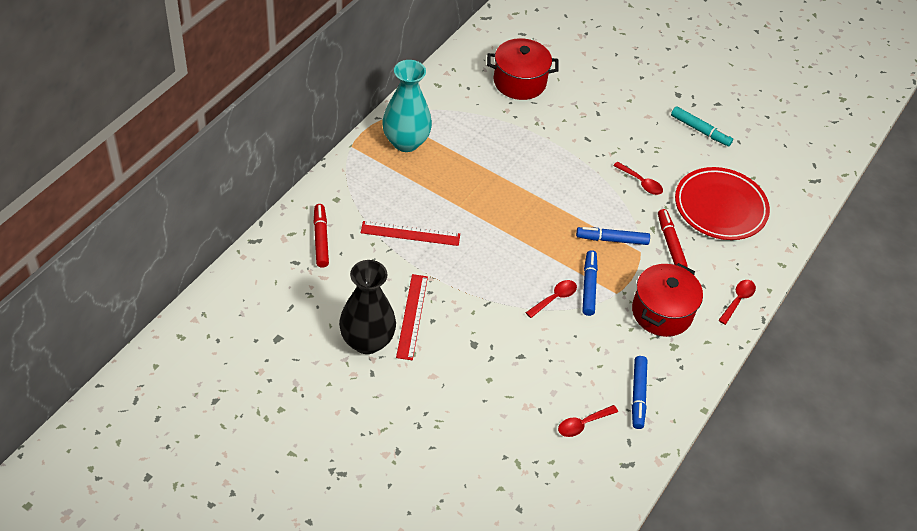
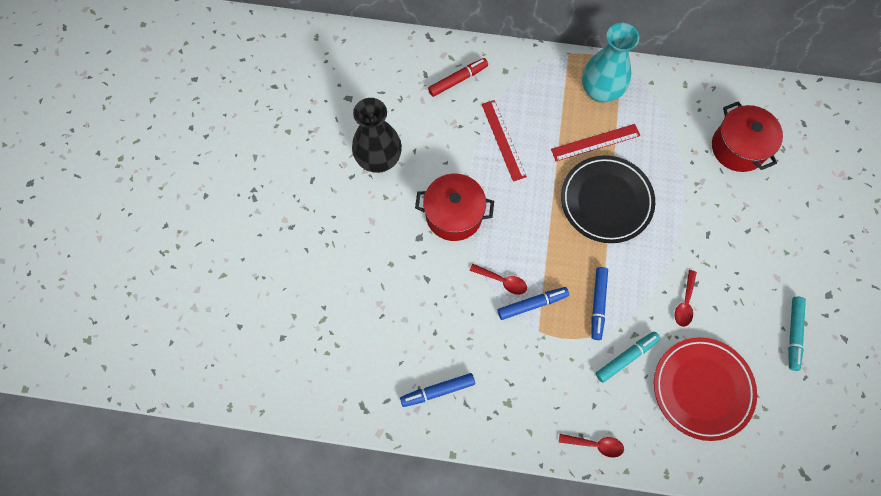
camera: 70 degrees right, 20 degrees up
red ruler [396,274,428,360] -> red ruler moved to [551,124,640,161]
red spoon [558,405,618,437] -> none
blue marker [576,227,650,245] -> blue marker turned 150 degrees counterclockwise [591,267,608,340]
red pot [632,263,703,337] -> red pot moved to [415,174,494,241]
red marker [658,209,688,267] -> turquoise marker [596,331,660,383]
none -> black plate [561,155,655,243]

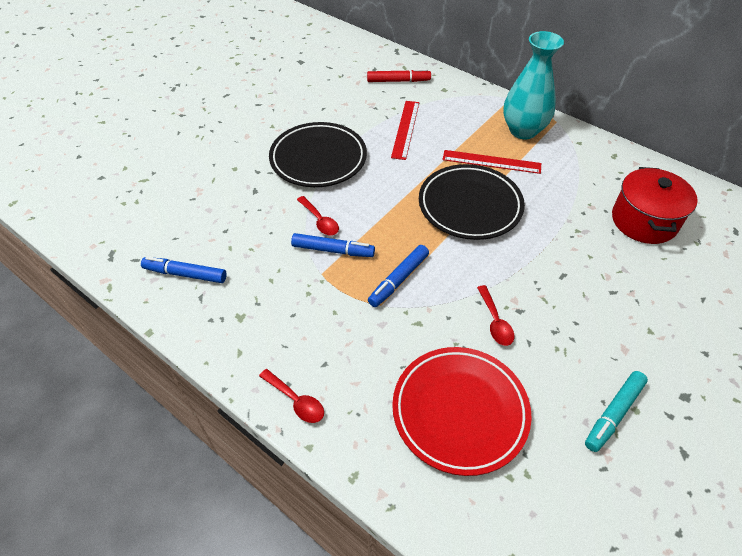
camera: 30 degrees right, 20 degrees down
black vase [352,98,402,173] -> none
red pot [415,174,494,241] -> black plate [269,122,367,187]
turquoise marker [596,331,660,383] -> none
red spoon [674,270,697,327] -> red spoon turned 60 degrees counterclockwise [477,285,514,346]

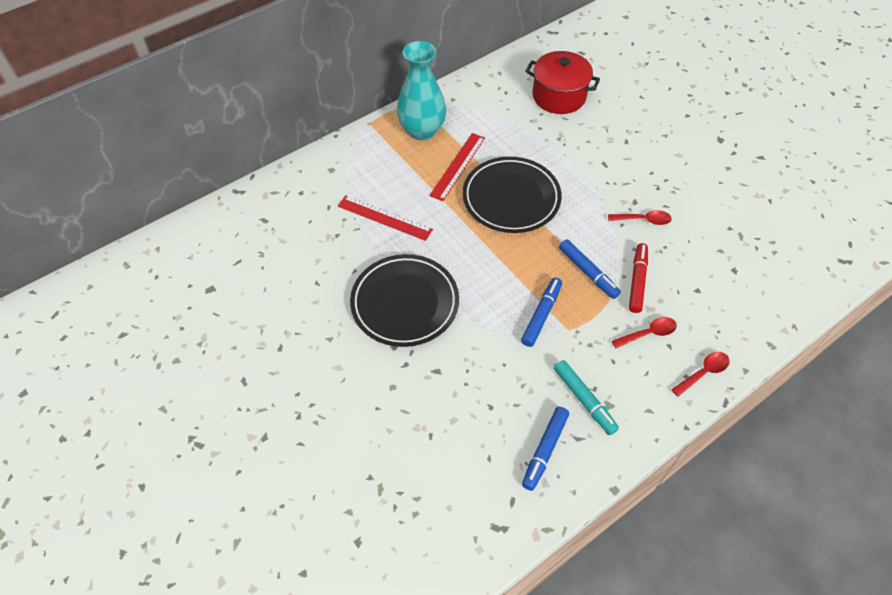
camera: 75 degrees left, 5 degrees up
red spoon [297,196,339,235] -> red spoon moved to [612,317,677,348]
red marker [367,69,431,82] -> red marker moved to [629,243,648,313]
red plate [392,347,532,476] -> none
turquoise marker [585,371,648,452] -> turquoise marker moved to [554,360,619,435]

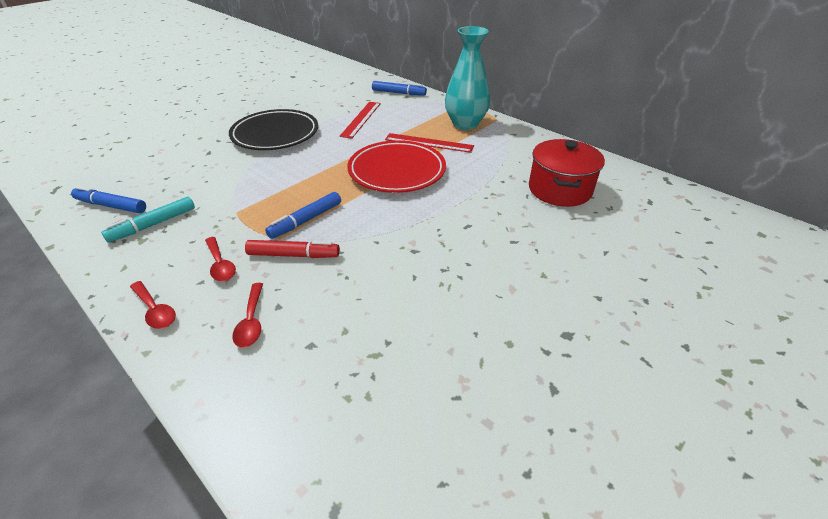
camera: 80 degrees right, 15 degrees down
black plate [463,157,562,233] -> red plate [347,140,446,193]
blue marker [521,278,562,347] -> blue marker moved to [372,81,427,96]
red spoon [608,210,672,225] -> red spoon moved to [232,283,263,348]

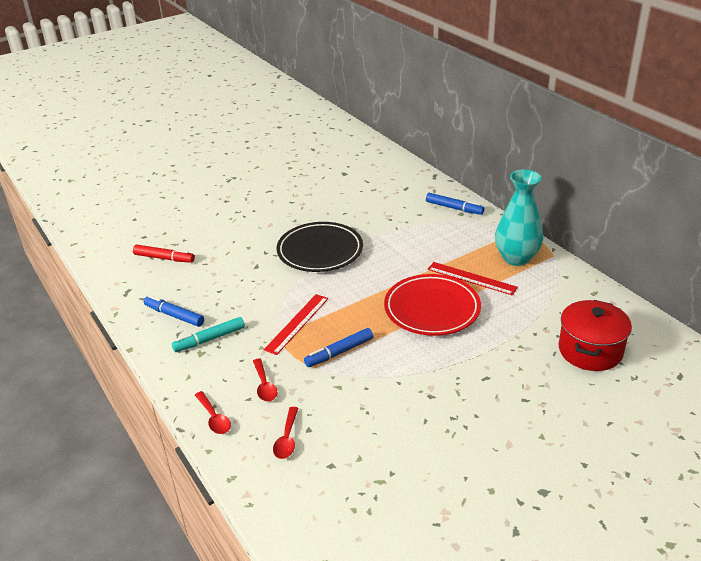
camera: 15 degrees right, 5 degrees down
red marker [245,240,340,258] -> red marker moved to [133,245,195,263]
red ruler [339,102,381,139] -> red ruler moved to [264,294,328,355]

